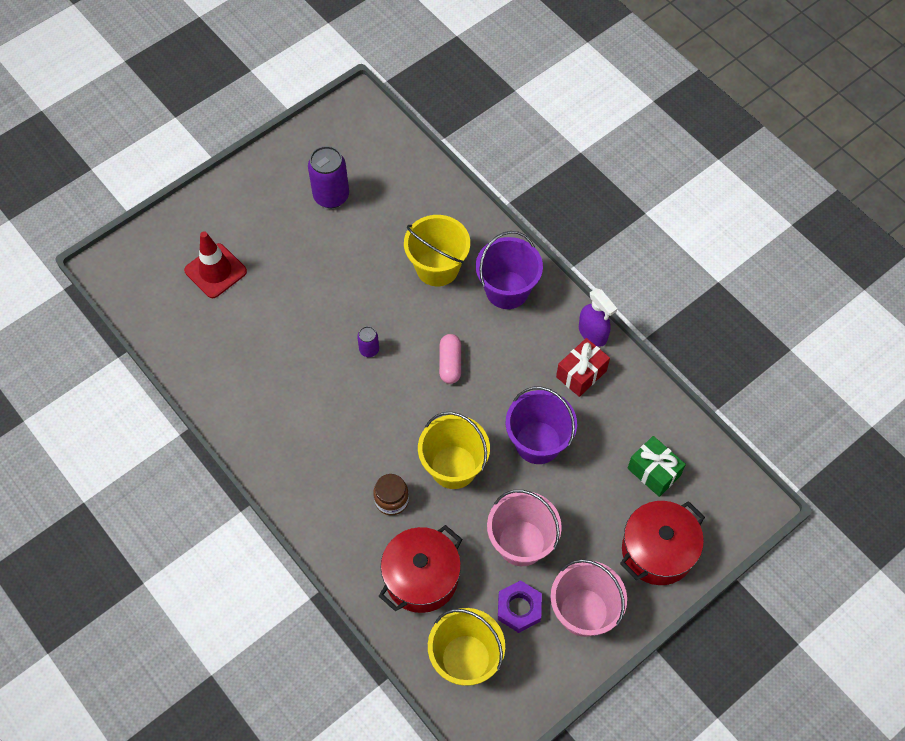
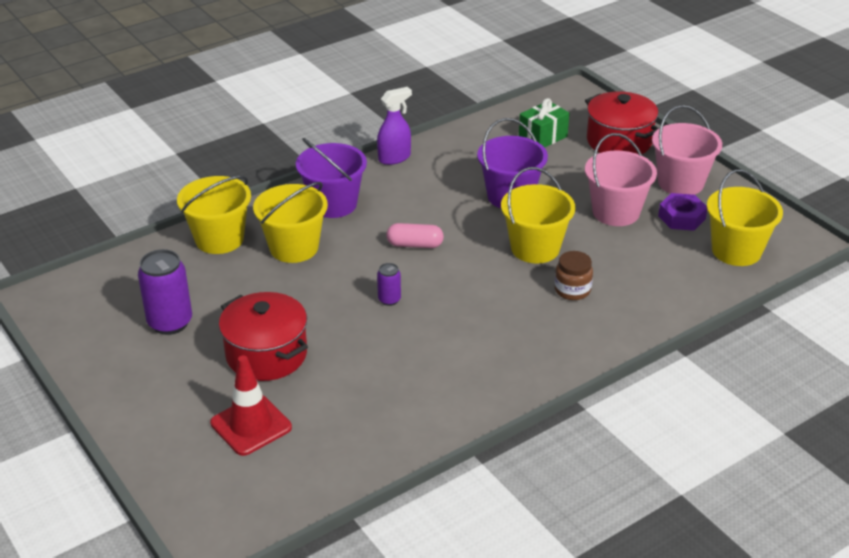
camera: 85 degrees left, 25 degrees down
red pot [379,525,463,613] -> red pot moved to [219,292,308,381]
red gift [556,338,610,397] -> none
none -> yellow bucket [177,176,251,254]

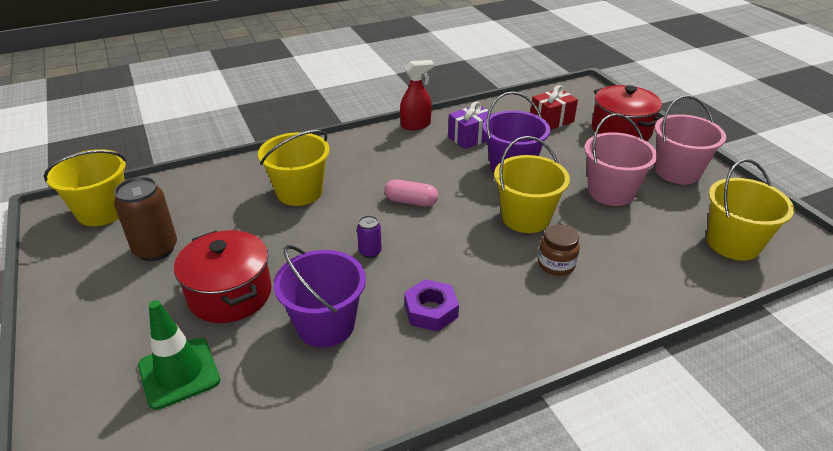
camera: 10 degrees right, 0 degrees up
purple can [138,249,192,335] -> brown can [114,177,177,261]
yellow bucket [177,176,251,254] -> yellow bucket moved to [44,149,127,226]
red traffic cone [210,355,292,456] -> green traffic cone [138,300,220,410]
purple bucket [296,138,367,218] -> purple bucket moved to [274,245,366,348]
purple spray bottle [377,87,412,165] -> red spray bottle [400,60,434,130]
green gift [519,98,569,148] -> red gift [530,85,578,130]
purple nut [658,193,707,231] -> purple nut moved to [404,279,459,332]
none -> purple gift [448,101,492,149]

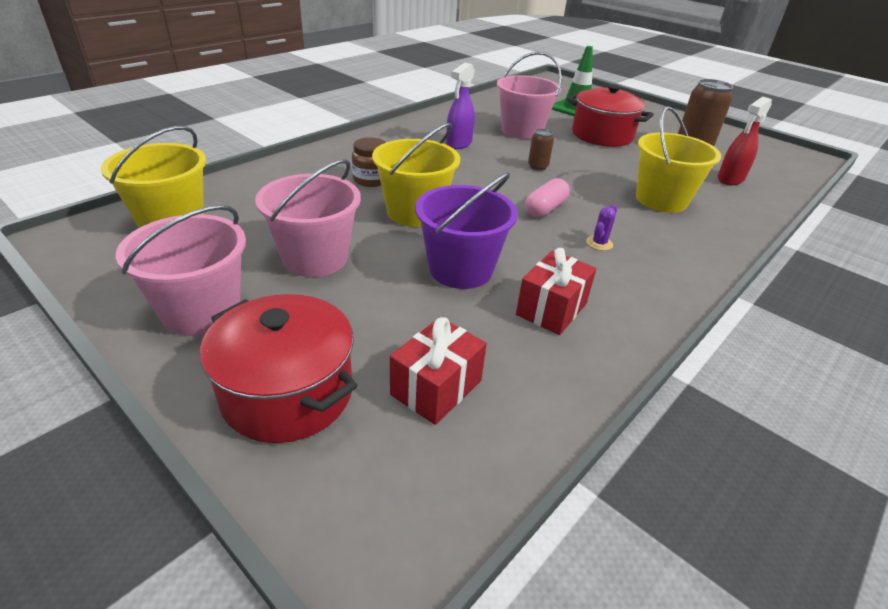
camera: 155 degrees right, 0 degrees up
yellow bucket [44,149,127,226] -> none
purple bucket [274,245,366,348] -> pink bucket [497,52,562,139]
purple can [357,215,382,258] -> brown can [528,129,554,171]
pink capsule [384,179,438,207] -> pink capsule turned 45 degrees counterclockwise [525,178,570,217]
red spray bottle [400,60,434,130] -> red spray bottle moved to [718,97,772,185]
purple nut [404,279,459,332] -> purple spray bottle [446,63,475,149]
purple gift [448,101,492,149] -> red gift [516,248,596,335]
none -> purple cactus [586,205,617,251]

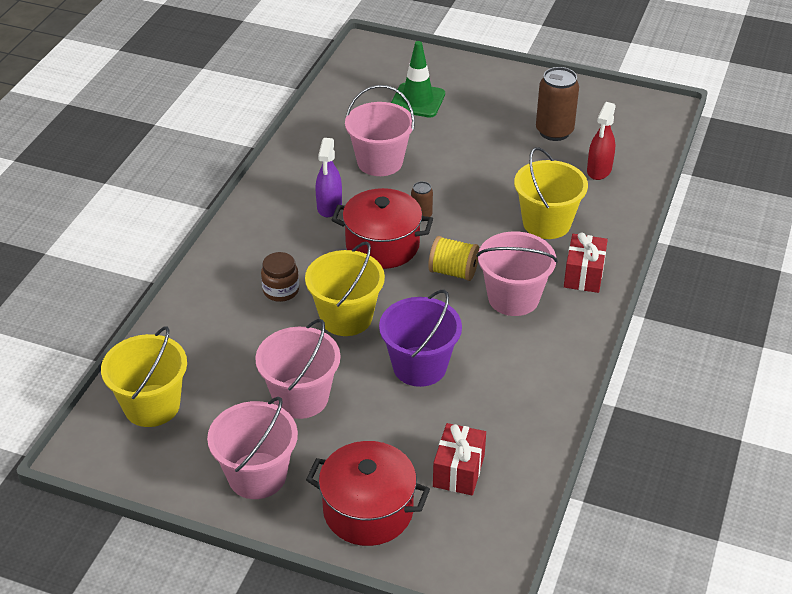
camera: 20 degrees left, 5 degrees up
red gift [516,248,596,335] -> red gift moved to [564,233,608,293]
pink capsule [525,178,570,217] -> yellow spool [428,236,479,281]
red pot [567,84,654,147] -> red pot moved to [332,188,433,269]
purple cactus [586,205,617,251] -> pink bucket [477,231,558,316]

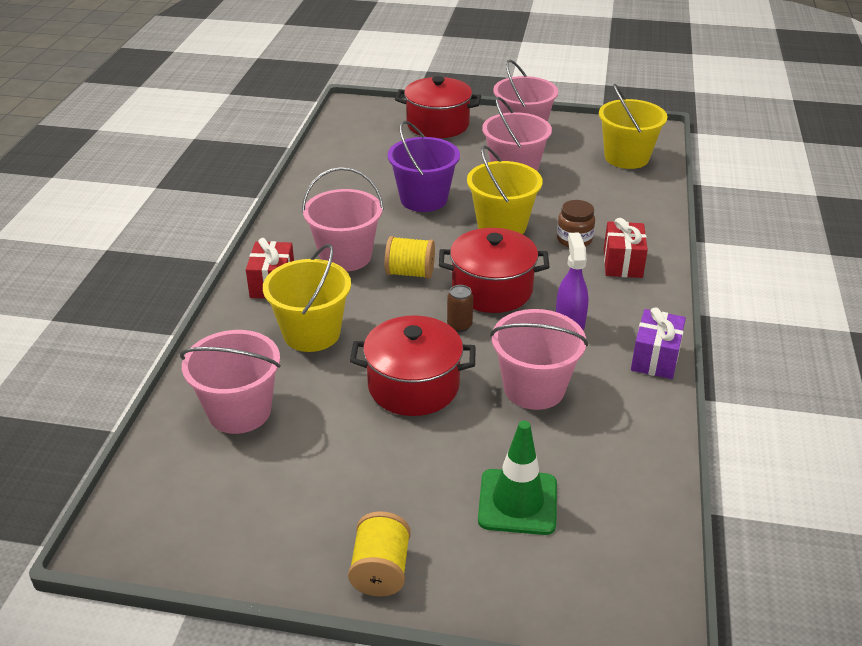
camera: 170 degrees right, 5 degrees down
red gift [433,423,486,495] -> red gift moved to [604,218,648,278]
brown can [536,67,579,141] -> none
red spray bottle [587,102,616,180] -> pink bucket [180,330,281,434]
none -> yellow spool [348,511,411,596]
none -> red pot [350,316,476,416]
none -> purple gift [631,307,686,379]

